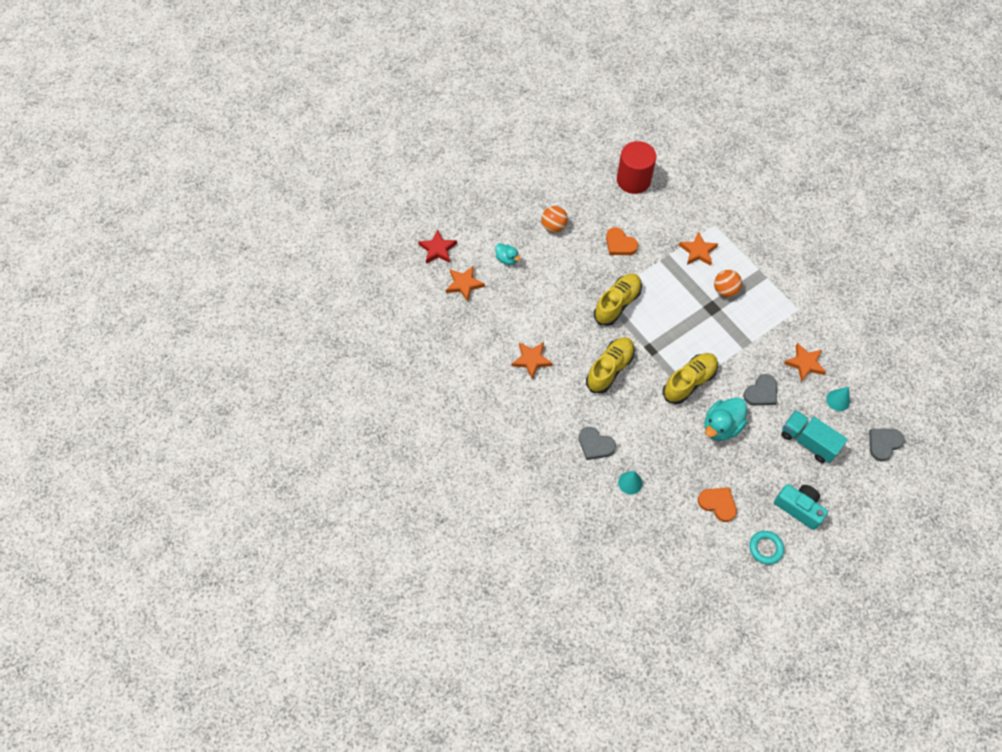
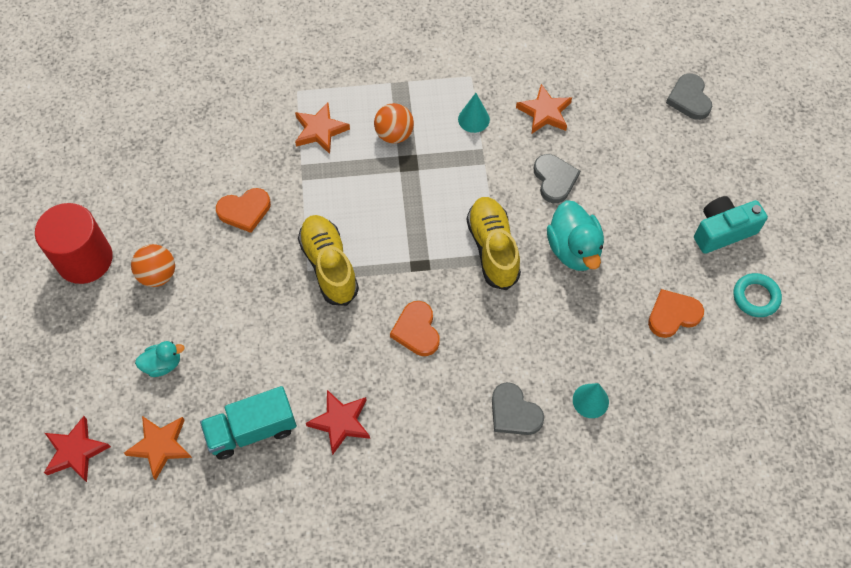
camera: 60 degrees left, 0 degrees up
orange star [512,342,553,379] -> red star [306,390,370,455]
grey heart [579,427,616,460] -> grey heart turned 75 degrees clockwise [492,382,544,435]
yellow shoe [586,337,635,394] -> orange heart [390,301,440,356]
red cylinder [617,141,657,194] -> red cylinder moved to [35,203,113,284]
turquoise truck [781,410,848,463] -> turquoise truck moved to [200,386,297,460]
turquoise cone [826,387,850,411] -> turquoise cone moved to [458,93,490,133]

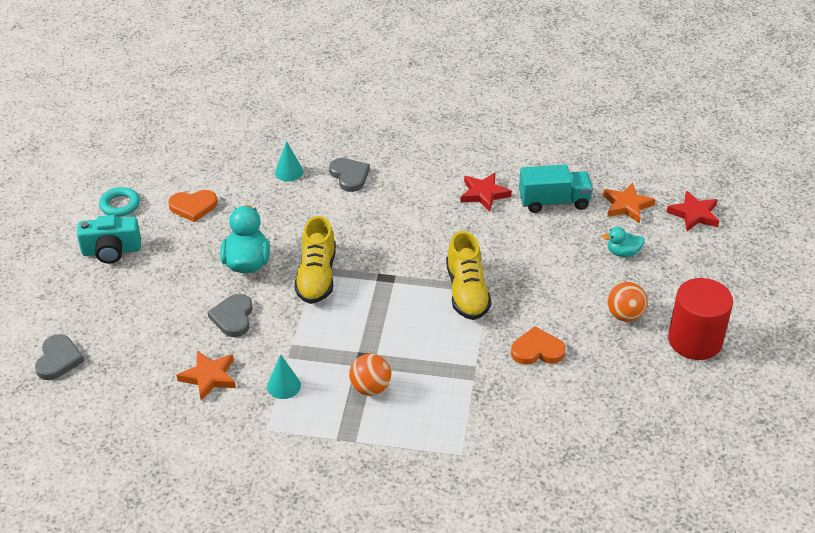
camera: 165 degrees left, 20 degrees down
orange star [295,102,350,154] -> none
orange heart [390,301,440,356] -> none

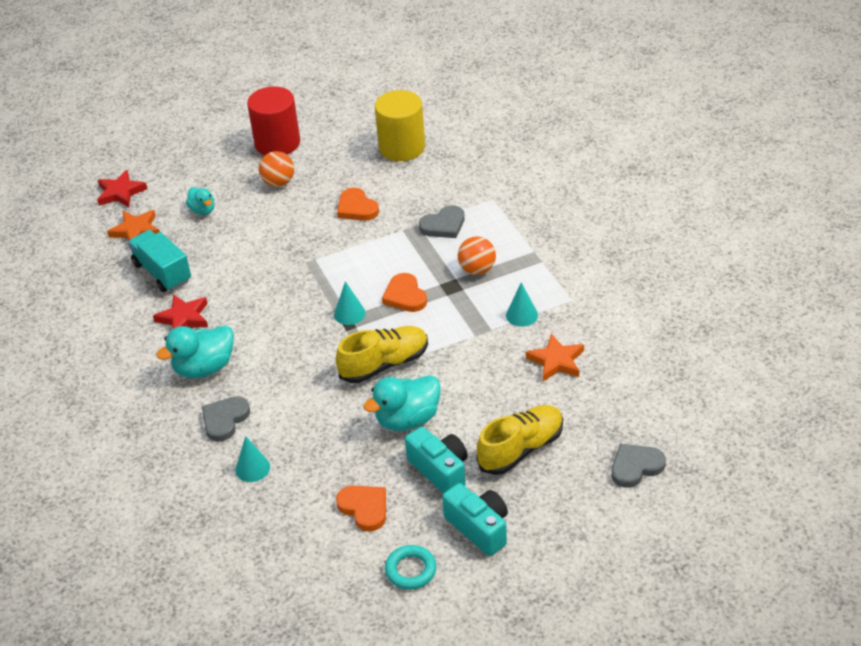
camera: 120 degrees left, 0 degrees up
grey heart [207,294,253,337] -> grey heart moved to [419,205,465,238]
yellow shoe [446,231,491,320] -> yellow shoe moved to [476,405,563,475]
none -> turquoise duck [156,325,234,378]
none -> turquoise cone [334,281,366,325]
none -> yellow cylinder [375,90,425,161]
none -> orange heart [382,273,427,312]
none -> turquoise camera [405,427,468,494]

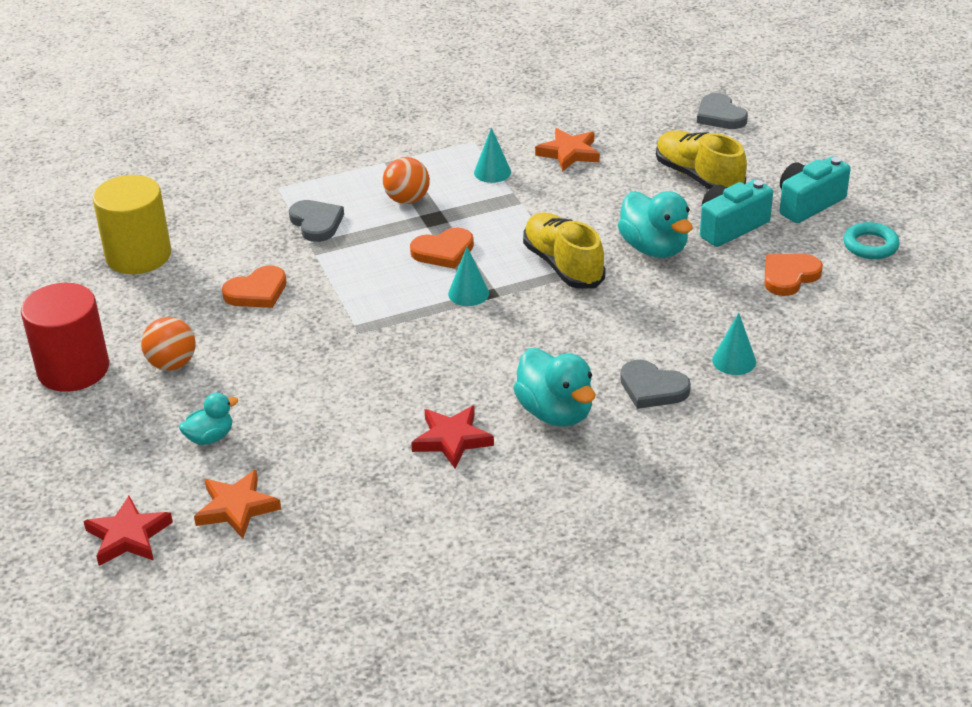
camera: 90 degrees left, 5 degrees down
turquoise truck [128,230,191,292] -> none

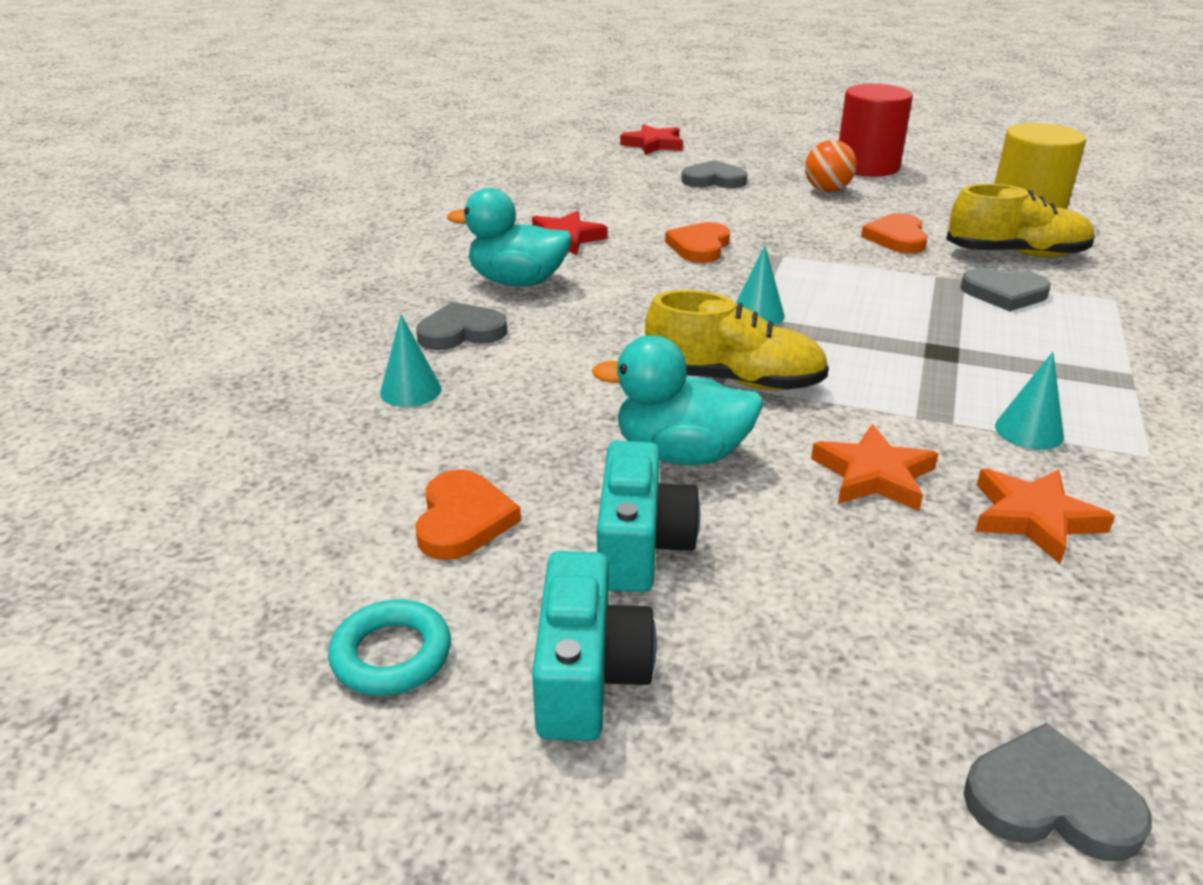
camera: 130 degrees right, 5 degrees down
turquoise duck [179,393,238,445] -> grey heart [681,160,747,188]
orange star [194,470,281,539] -> orange star moved to [811,424,938,511]
orange ball [383,157,430,204] -> none
orange heart [410,228,474,269] -> orange heart moved to [665,222,730,263]
yellow shoe [656,131,747,189] -> yellow shoe moved to [946,184,1095,257]

